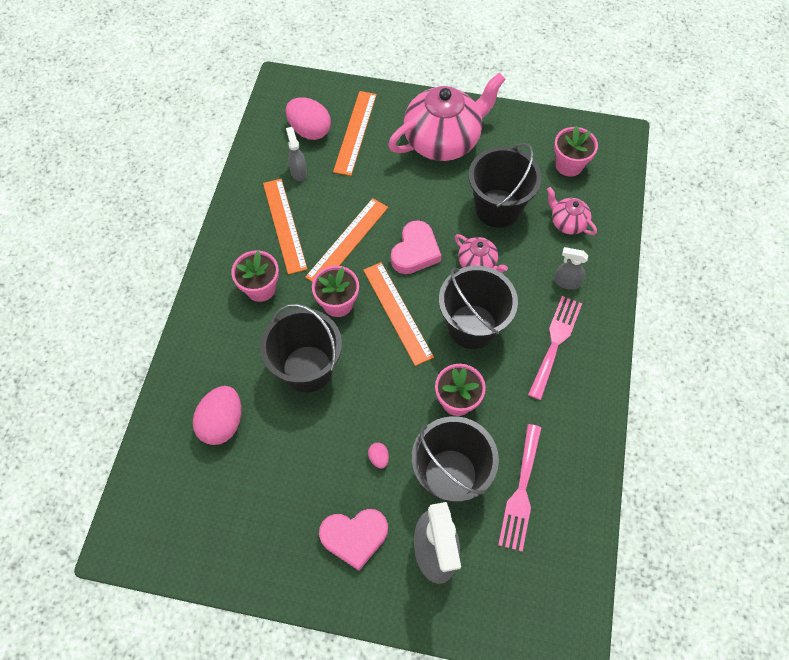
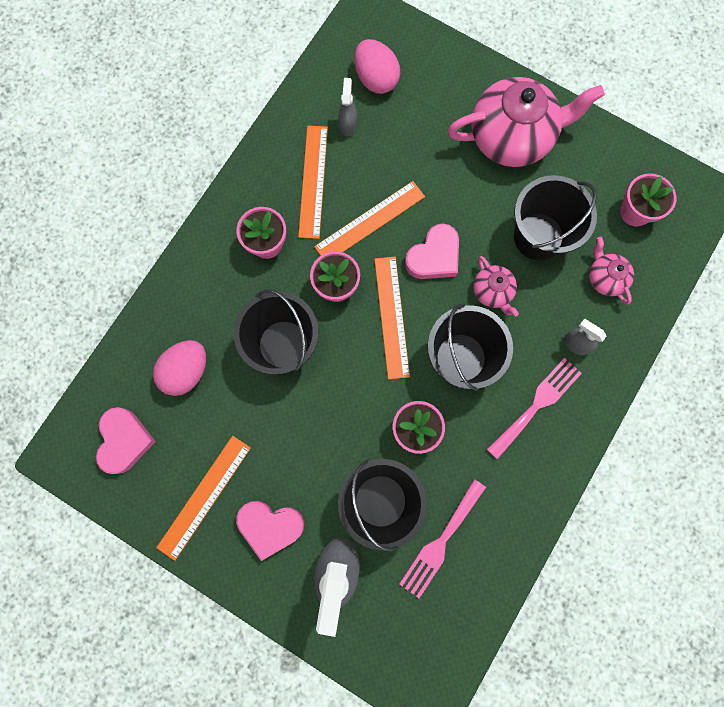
camera: 20 degrees right, 15 degrees up
orange ruler [333,91,377,176] -> orange ruler moved to [156,436,251,561]
pink egg [368,443,389,469] -> none
none -> pink heart [96,407,156,474]

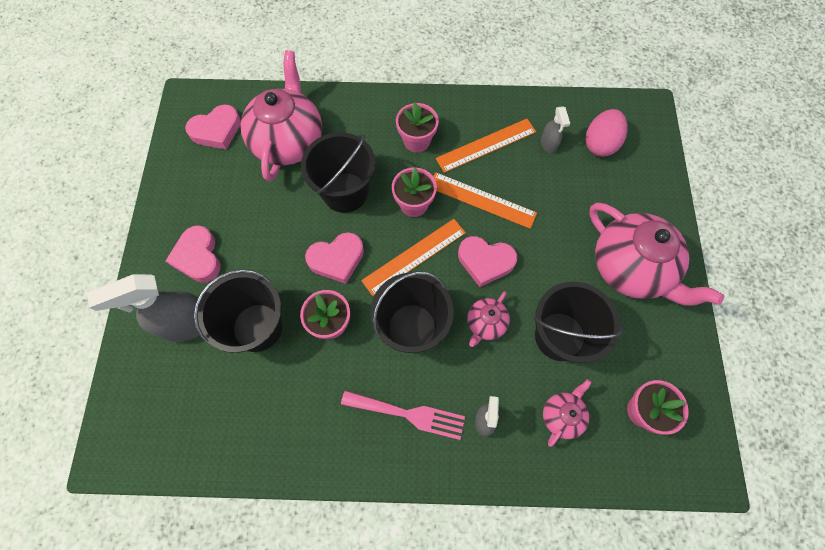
camera: 60 degrees right, 10 degrees down
pink egg [153,340,206,396] -> pink teapot [241,50,322,182]
orange ruler [156,436,251,561] -> none
grey spray bottle [338,78,357,137] -> grey spray bottle turned 105 degrees clockwise [541,106,570,154]
pink fork [399,479,486,598] -> none
none -> pink heart [305,232,364,284]

